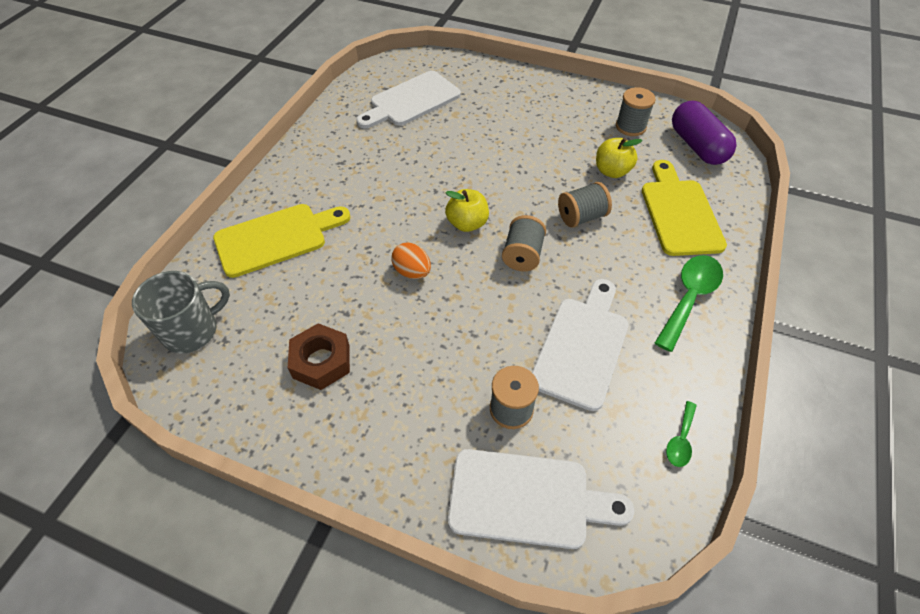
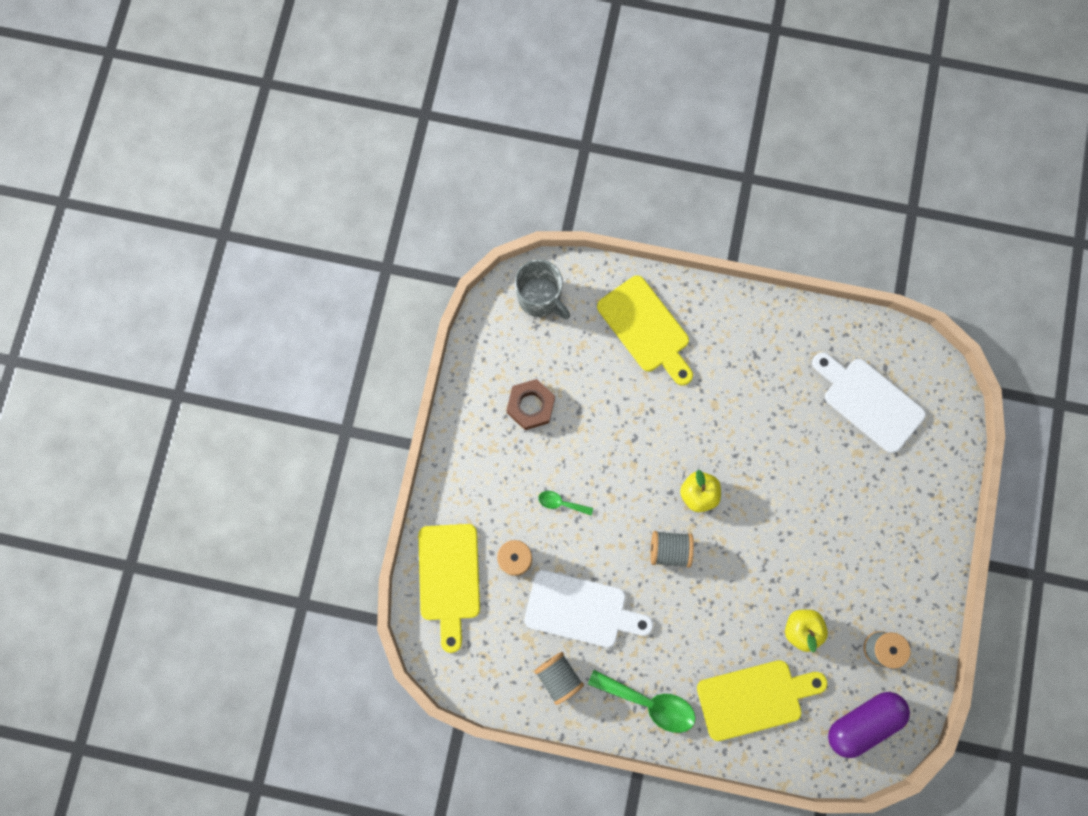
camera: 80 degrees right, 25 degrees up
orange egg [391,243,431,279] -> none
white cutting board [448,449,634,549] -> yellow cutting board [418,524,480,653]
grey spool [558,182,612,228] -> grey spool moved to [534,652,584,705]
green spoon [666,401,697,467] -> green spoon moved to [538,491,593,515]

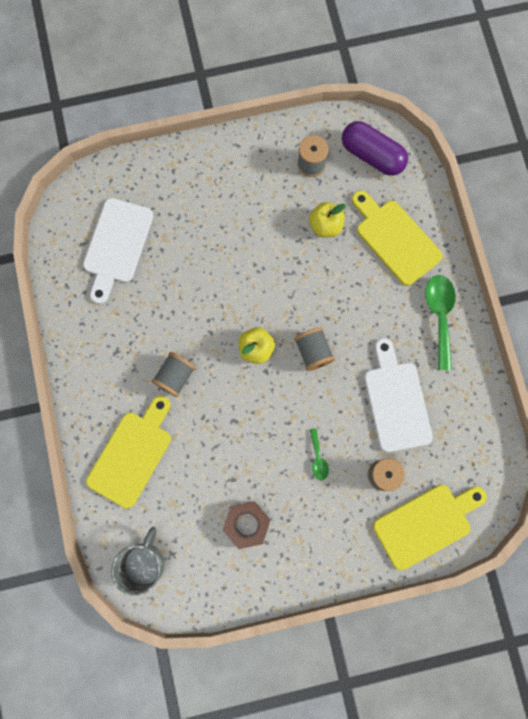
camera: 115 degrees left, 0 degrees up
grey spool [534,652,584,705] -> grey spool moved to [152,352,196,397]

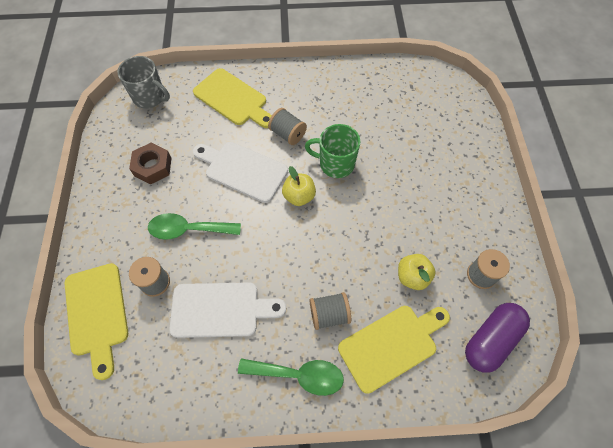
camera: 100 degrees right, 15 degrees down
white cutting board [83,198,154,304] -> white cutting board moved to [193,142,288,203]
grey spool [294,327,335,371] -> grey spool moved to [310,292,351,330]
green spoon [310,428,329,480] -> green spoon [148,213,241,240], size x1.93
none -> green mug [305,124,360,178]

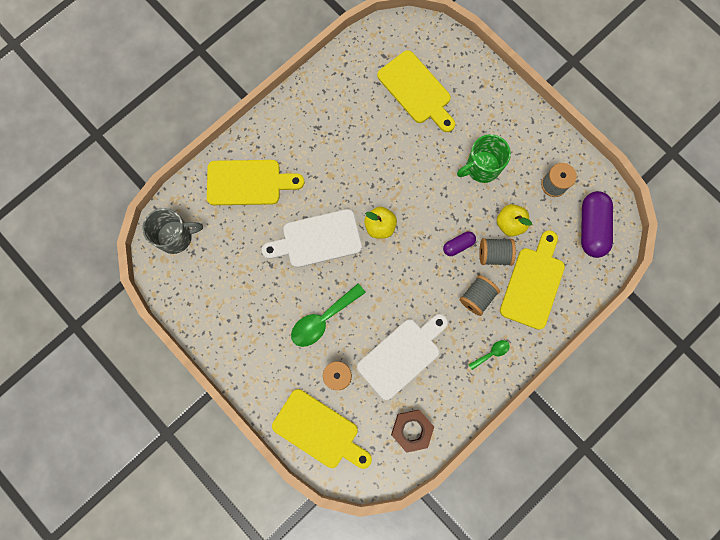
camera: 40 degrees left, 15 degrees up
brown nut [129,143,171,184] -> brown nut moved to [391,410,434,453]
green spoon [238,358,344,396] -> green spoon [468,340,510,370], size x0.52
grey spool [268,108,307,145] -> grey spool moved to [479,238,516,266]
green mug [305,124,360,178] -> green mug moved to [457,134,511,183]
none -> yellow cutting board [377,50,455,132]
none -> purple capsule [443,231,476,256]

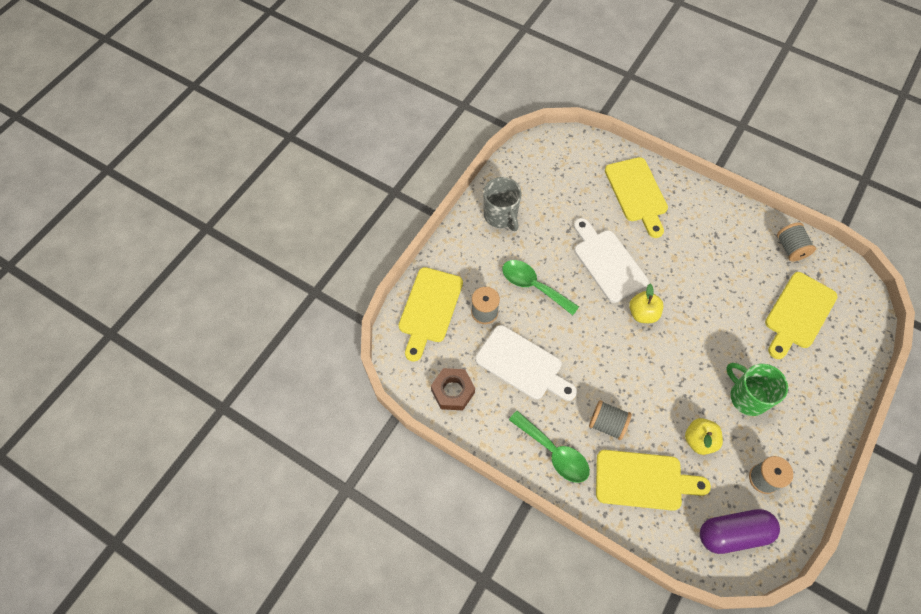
camera: 75 degrees right, 15 degrees down
grey mug [142,208,203,254] -> grey mug moved to [483,177,522,231]
purple capsule [443,231,476,256] -> none
green spoon [468,340,510,370] -> green spoon [509,411,590,483], size x1.93
grey spool [479,238,516,266] -> grey spool moved to [777,222,816,261]

